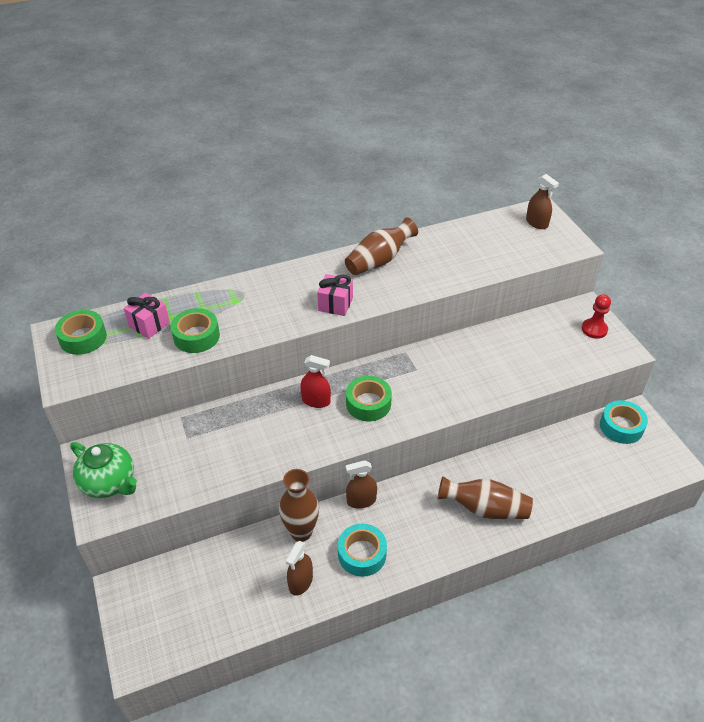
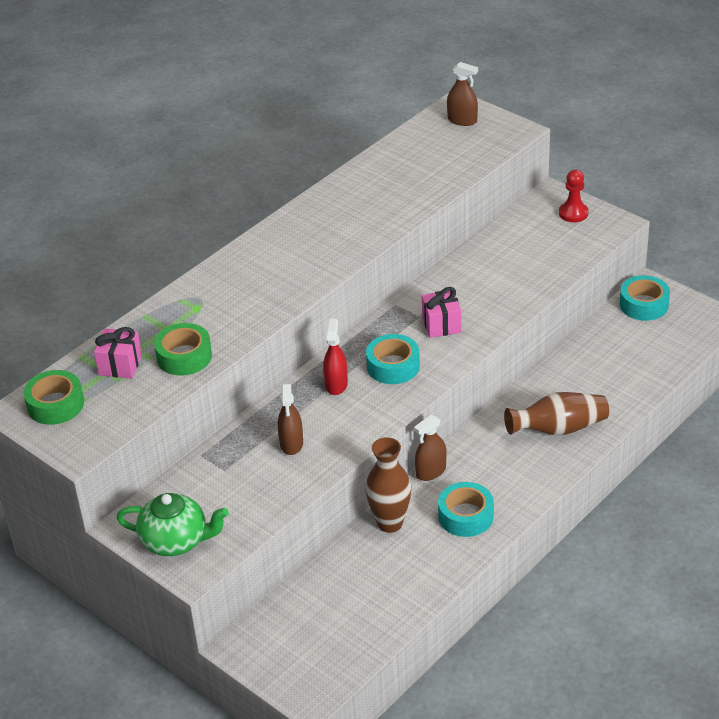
camera: 25 degrees left, 5 degrees down
brown spray bottle [286,541,313,596] -> brown spray bottle moved to [278,384,303,455]
red spray bottle [300,355,331,408] -> red spray bottle turned 75 degrees counterclockwise [323,319,348,395]
pink gift [317,274,353,316] -> pink gift moved to [422,287,462,338]
brown vase [345,218,418,275] -> none
green tape [346,376,392,421] -> turquoise tape [366,334,420,384]

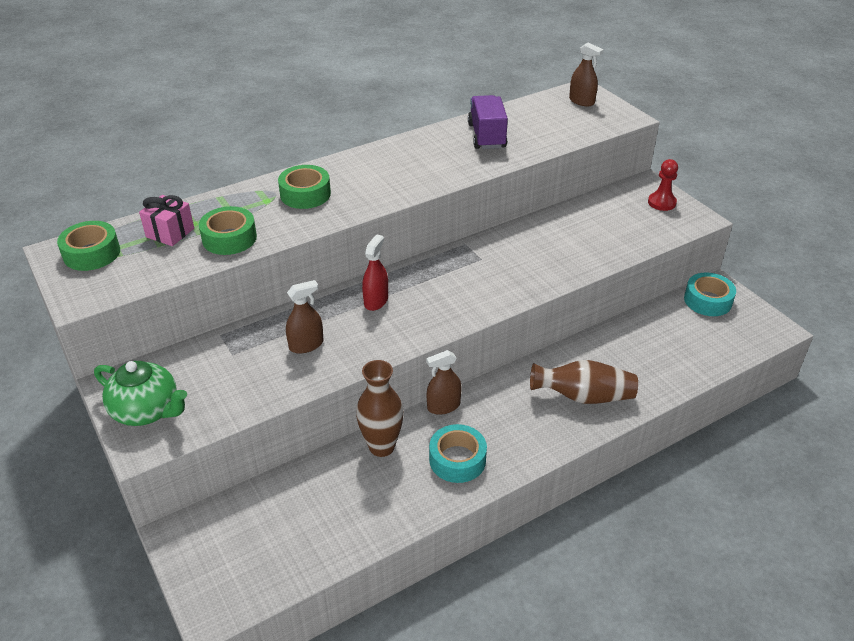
camera: 15 degrees right, 0 degrees up
brown spray bottle [278,384,303,455] -> brown spray bottle turned 135 degrees counterclockwise [286,280,323,354]
turquoise tape [366,334,420,384] -> none
pink gift [422,287,462,338] -> none
none -> green tape [278,165,331,209]
none -> purple truck [468,95,508,149]

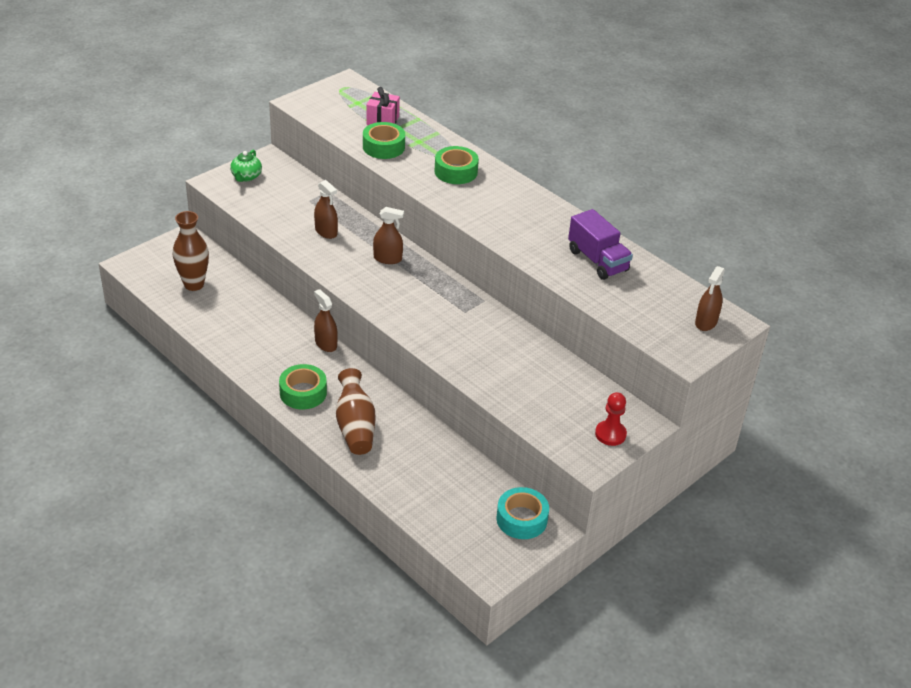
camera: 75 degrees right, 0 degrees up
green tape [57,221,120,271] -> green tape moved to [279,364,327,409]
green teapot [94,361,187,426] -> green teapot [230,150,262,182], size x0.65
brown vase [356,360,404,457] -> brown vase moved to [173,211,209,291]
red spray bottle [362,234,388,311] -> brown spray bottle [373,207,404,264]
turquoise tape [429,424,487,483] -> none
purple truck [468,95,508,149] -> purple truck turned 75 degrees clockwise [568,209,633,280]

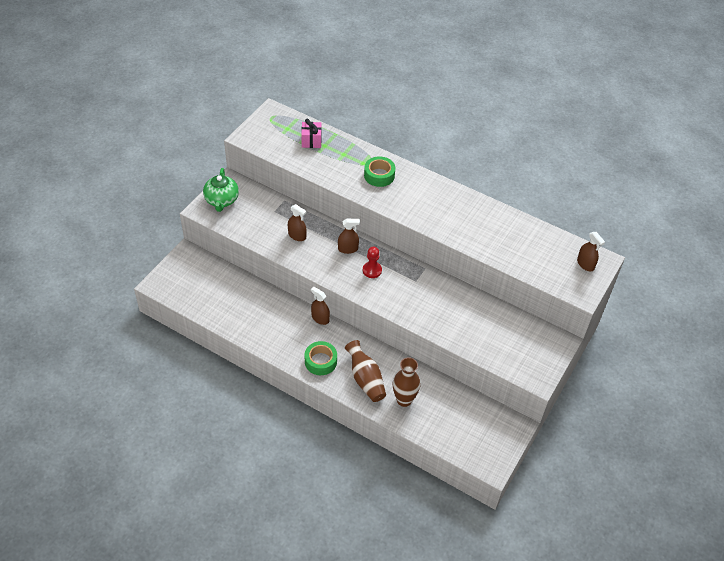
camera: 15 degrees left, 10 degrees up
brown vase [173,211,209,291] -> brown vase moved to [393,357,421,407]
green teapot [230,150,262,182] -> green teapot [203,168,239,212], size x1.54
green tape [363,122,405,159] -> none
turquoise tape [496,487,549,539] -> none
purple truck [568,209,633,280] -> none
red pawn [595,392,627,446] -> red pawn moved to [363,246,382,278]
brown spray bottle [695,266,725,331] -> brown spray bottle turned 45 degrees counterclockwise [577,232,605,271]

